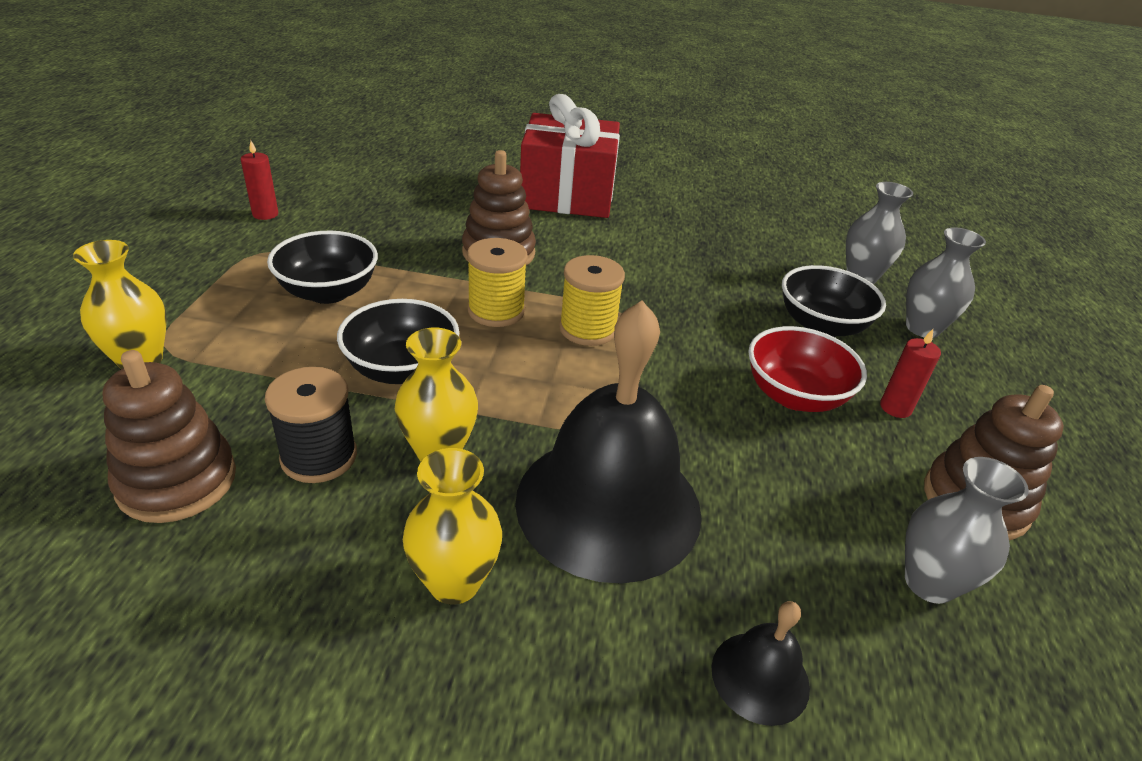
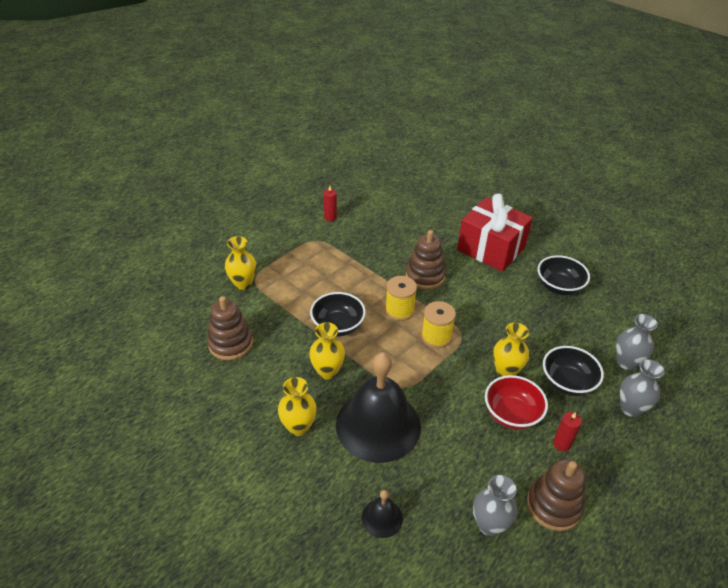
camera: 35 degrees right, 5 degrees up
black spool [265,367,357,483] -> none
black bowl [267,231,378,304] -> black bowl moved to [538,255,590,295]
none -> yellow vase [493,323,529,377]

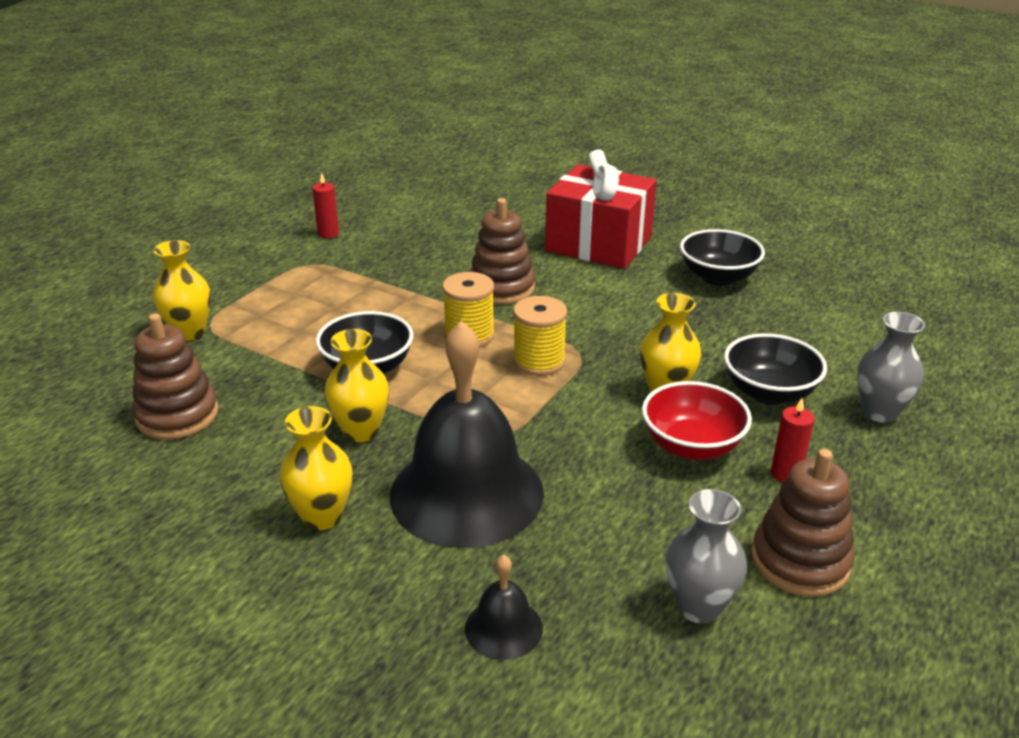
camera: 10 degrees left, 10 degrees down
grey vase [616,314,658,370] -> none

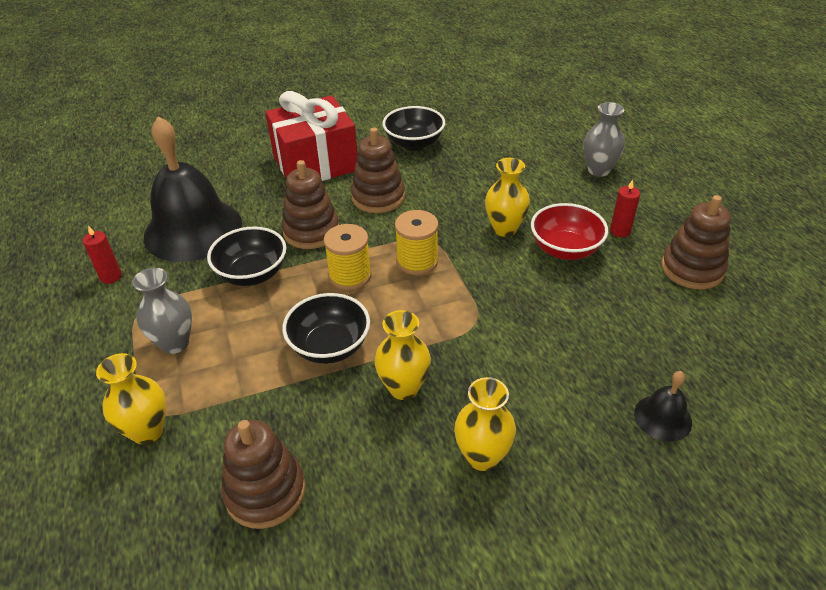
camera: 50 degrees left, 10 degrees up
black bell [390,321,544,548] -> black bell moved to [144,116,242,262]
grey vase [666,489,747,624] -> grey vase moved to [132,268,192,354]
black bowl [724,333,827,405] -> black bowl moved to [207,226,286,286]
none -> brown stacking toy [351,127,405,213]

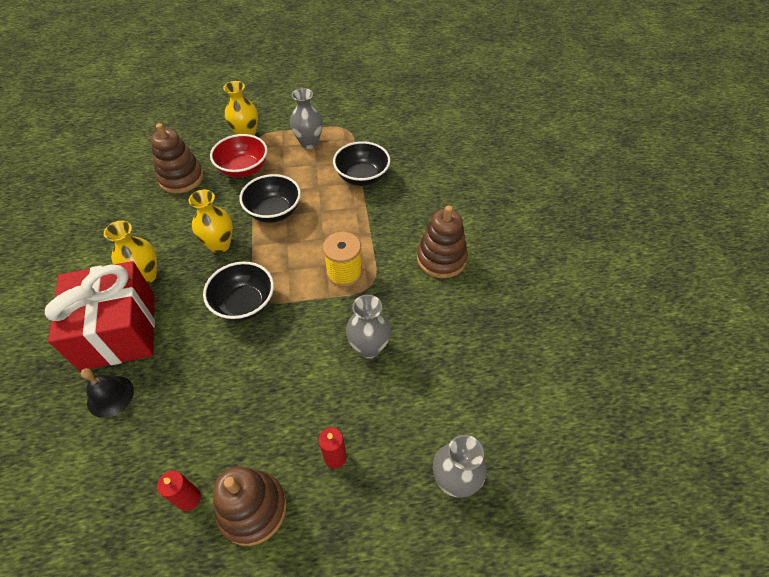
camera: 100 degrees right, 10 degrees up
red candle [83,225,122,284] -> red candle moved to [157,471,201,511]
black bell [144,116,242,262] -> none
red gift [265,91,358,181] -> red gift moved to [45,261,155,371]
brown stacking toy [281,160,339,249] -> none
yellow spool [324,224,371,290] -> none
black bowl [382,106,445,151] -> black bowl moved to [203,261,274,321]
yellow vase [485,158,530,237] -> grey vase [346,295,391,359]
red bowl [531,203,608,260] -> red bowl moved to [210,134,267,178]

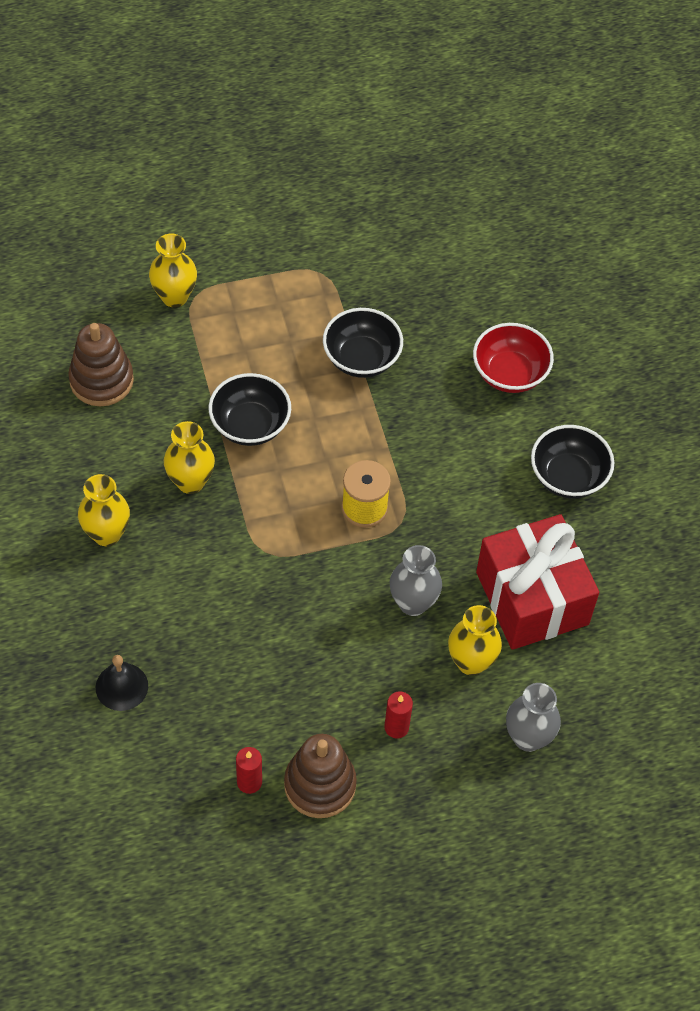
camera: 10 degrees left, 5 degrees up
red gift [45,261,155,371] -> red gift moved to [476,514,599,650]
black bowl [203,261,274,321] -> black bowl moved to [531,425,614,499]
red bowl [210,134,267,178] -> red bowl moved to [473,323,554,393]
grey vase [290,88,323,149] -> none
brown stacking toy [417,205,468,278] -> none
none -> yellow vase [448,605,502,675]

